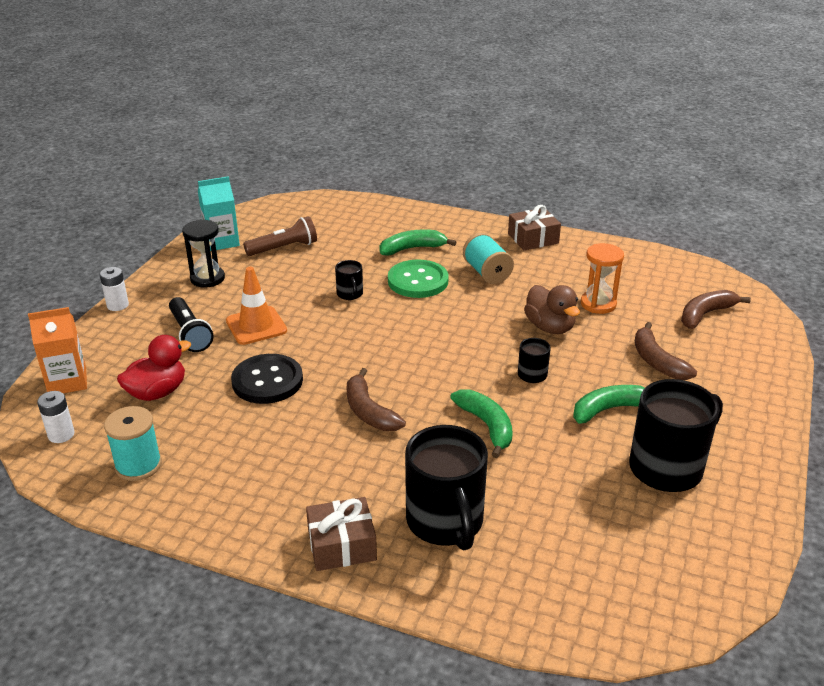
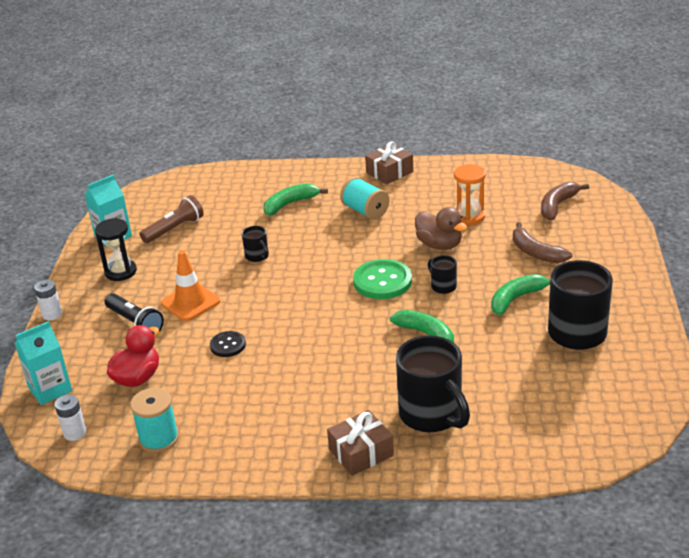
camera: 15 degrees left, 0 degrees up
orange carton [28,307,87,393] -> turquoise carton [15,321,72,405]
black button [231,354,303,404] -> black button [210,331,246,357], size x0.57
brown banana [347,368,406,431] -> none
green button [388,260,449,298] -> green button moved to [353,259,412,299]

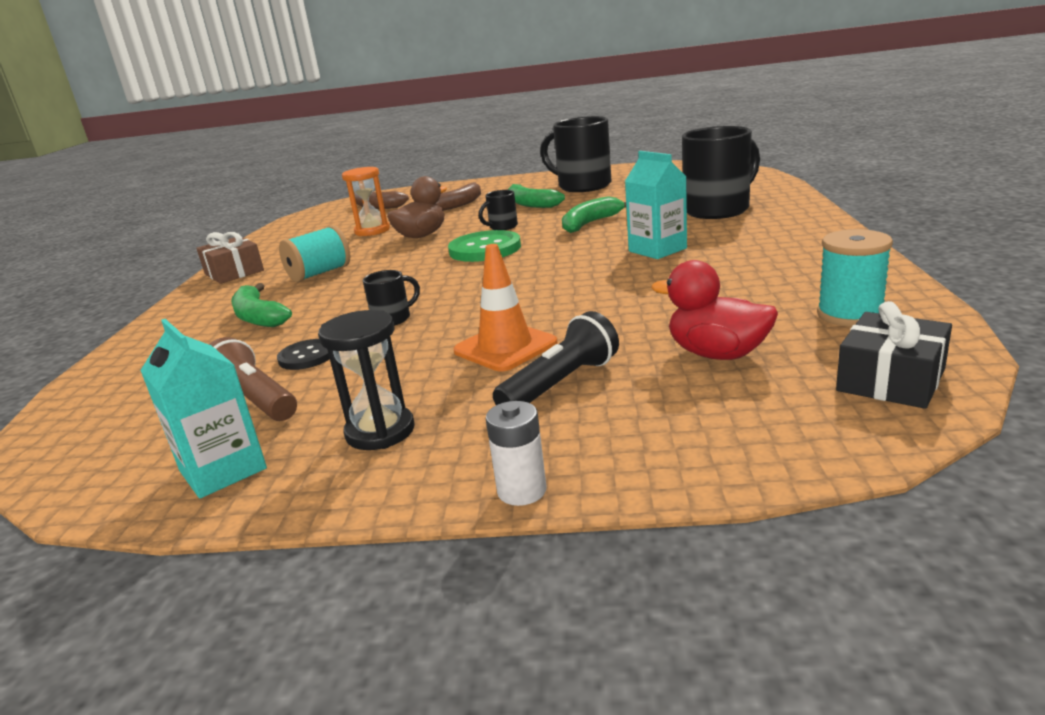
camera: 90 degrees left, 10 degrees down
turquoise carton [15,321,72,405] -> turquoise carton moved to [625,151,687,259]
white battery [55,395,86,441] -> black gift [836,301,952,409]
black button [210,331,246,357] -> black button moved to [277,339,330,370]
brown gift [327,410,394,476] -> none

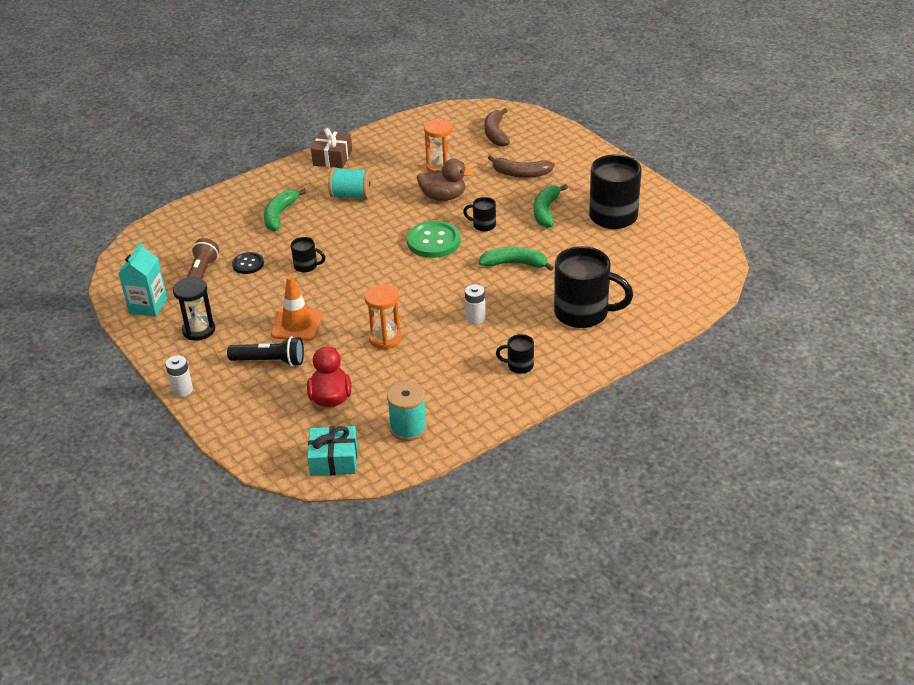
camera: 50 degrees right, 15 degrees up
turquoise carton [625,151,687,259] -> white battery [465,284,485,324]
black gift [836,301,952,409] -> turquoise gift [307,426,357,476]
none -> orange hourglass [364,284,402,349]
none -> black mug [496,334,534,374]

